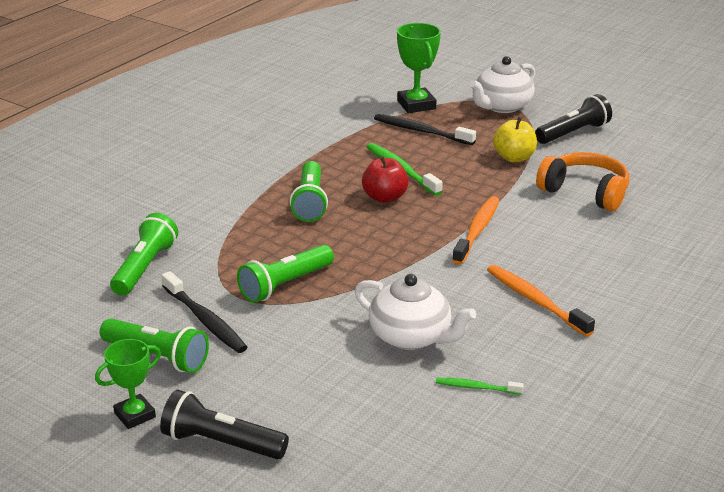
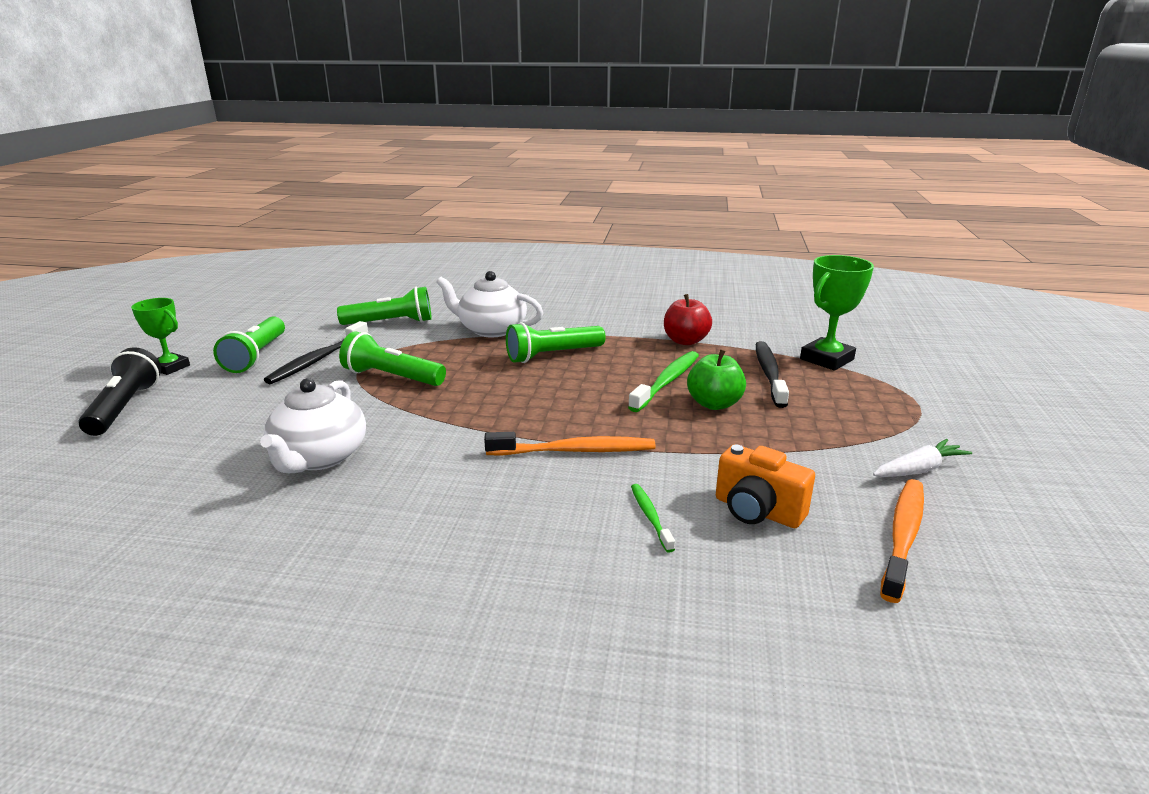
camera: 65 degrees right, 5 degrees down
red apple [362,156,409,203] -> red apple moved to [664,294,712,345]
green toothbrush [436,378,524,395] -> green toothbrush moved to [631,484,675,553]
white teapot [470,56,535,113] -> white teapot moved to [436,271,543,337]
orange toothbrush [487,265,595,337] -> orange toothbrush moved to [880,479,924,603]
yellow apple [493,117,537,162] -> none
black flashlight [535,94,612,144] -> white carrot [873,439,972,477]
orange headphones [536,152,629,211] -> orange camera [716,444,815,528]
none -> green apple [687,349,746,410]

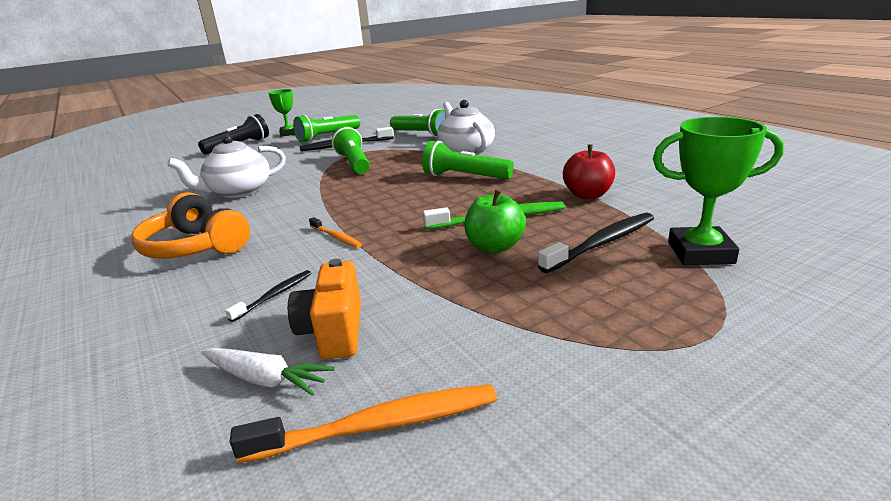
camera: 50 degrees right, 0 degrees up
orange toothbrush [484,432,656,456] -> orange toothbrush [309,217,362,248], size x0.56
green toothbrush [631,484,675,553] -> black toothbrush [225,270,311,322]
white carrot [873,439,972,477] -> white carrot moved to [201,348,335,396]
none -> orange headphones [131,192,250,259]

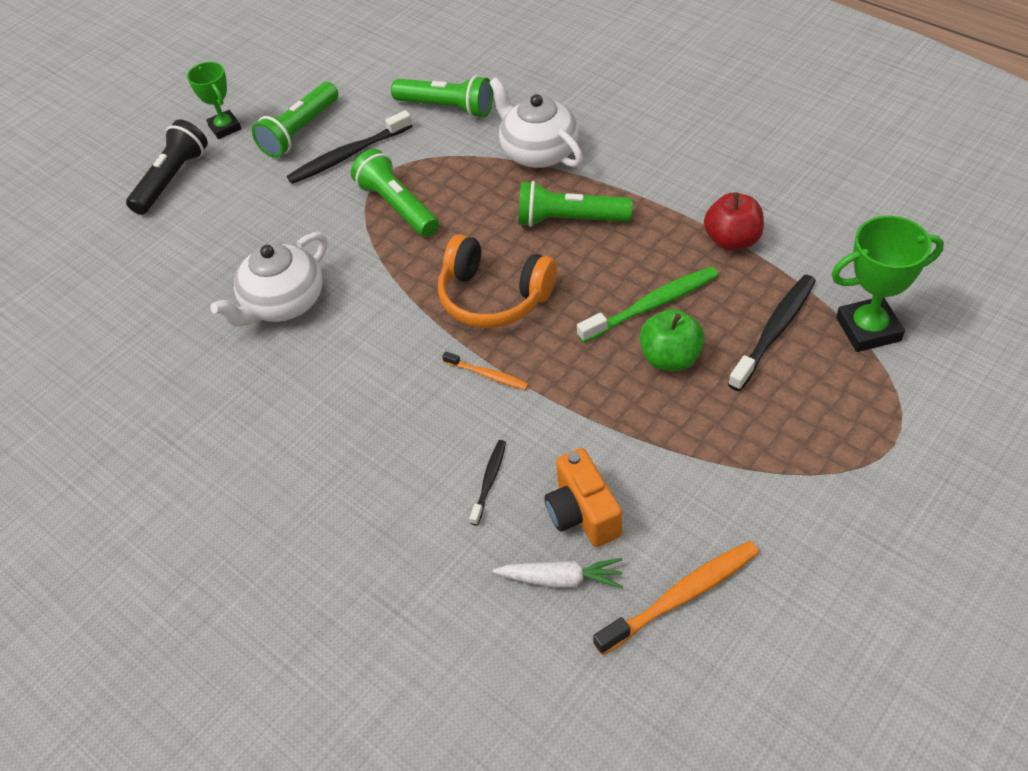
camera: 15 degrees left, 25 degrees up
orange headphones [131,192,250,259] -> orange headphones moved to [438,234,557,328]

